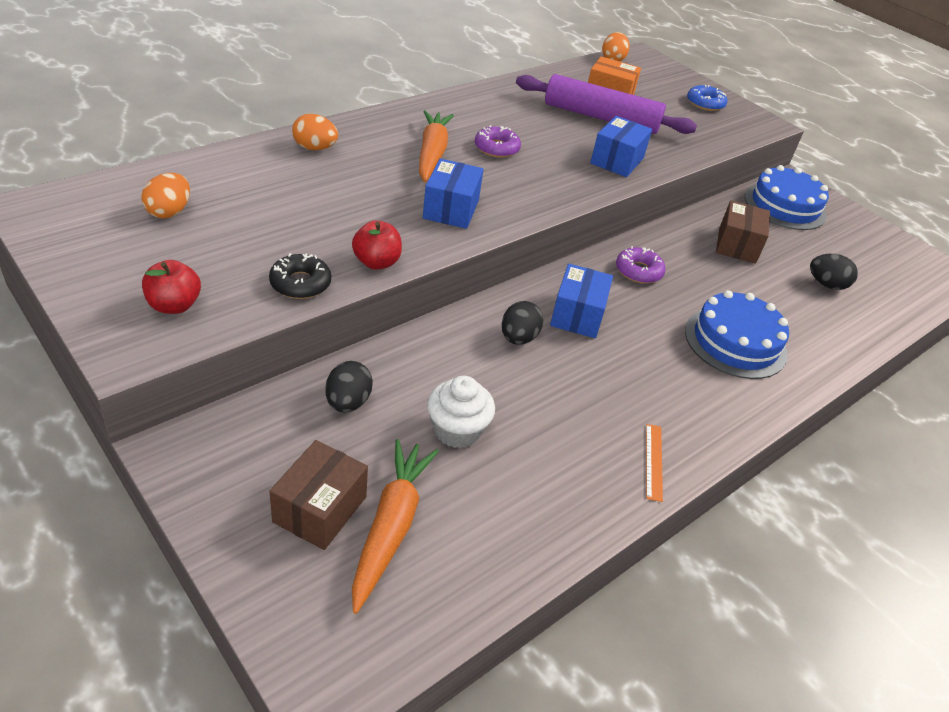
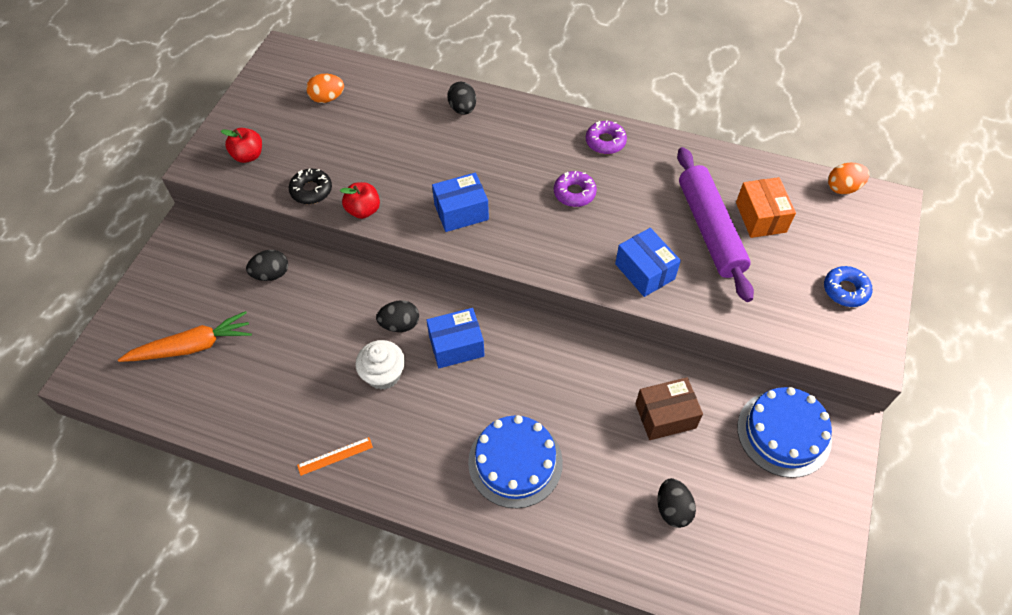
camera: 65 degrees right, 15 degrees up
brown box [269,440,368,550] -> none
orange egg [292,114,338,150] -> black egg [447,82,476,115]
orange carrot [419,110,454,182] -> none
white cupcake [427,376,495,448] -> white cupcake moved to [356,340,405,390]
blue box [590,116,652,177] -> blue box turned 60 degrees clockwise [615,228,681,297]
purple donut [616,246,666,283] -> purple donut moved to [586,120,627,154]

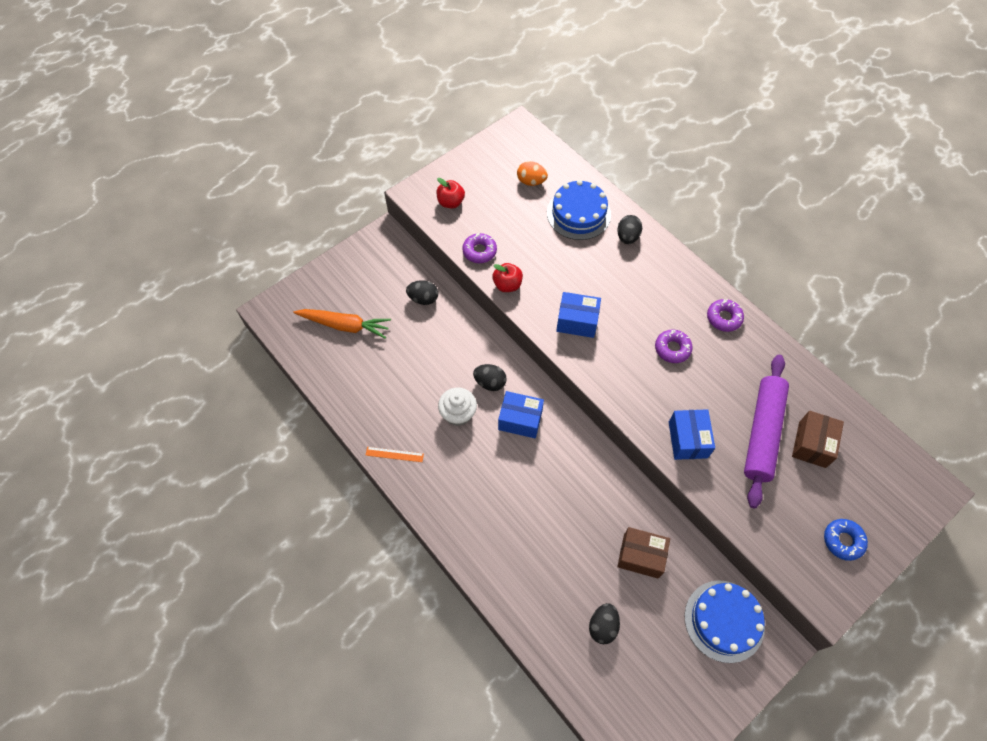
camera: 30 degrees right, 5 degrees up
black donut [289,168,332,204] -> purple donut [462,233,497,263]
blue cake [468,415,563,508] -> blue cake moved to [547,180,611,240]
orange box [736,177,796,238] -> brown box [792,411,844,468]
orange egg [828,163,870,194] -> none

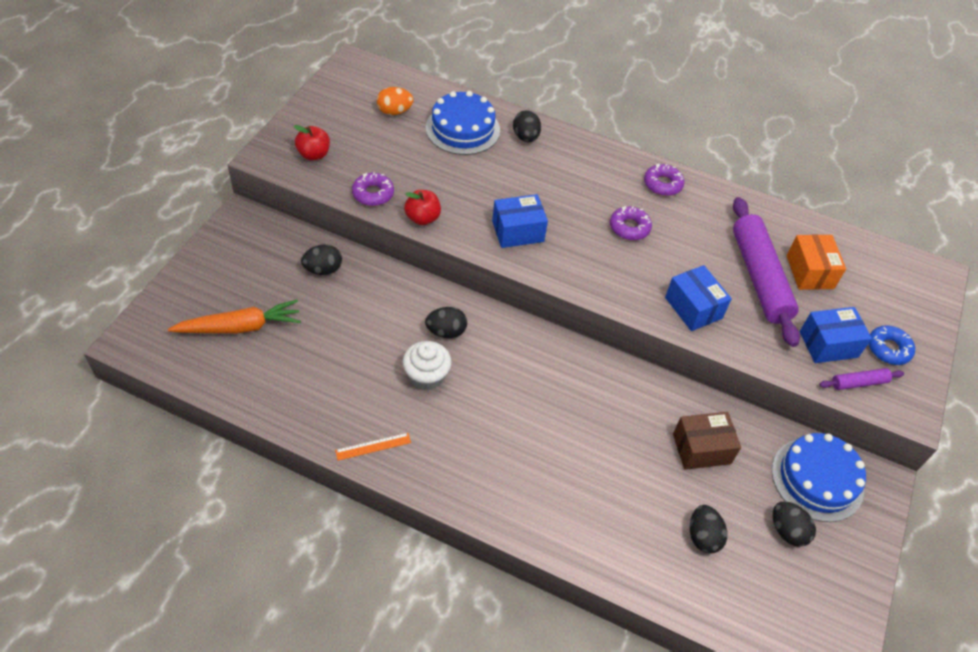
camera: 30 degrees left, 10 degrees down
blue box [498,391,544,438] -> blue box moved to [800,307,872,363]
brown box [792,411,844,468] -> orange box [786,234,846,290]
none -> black egg [773,501,816,547]
none -> purple rolling pin [819,368,904,390]

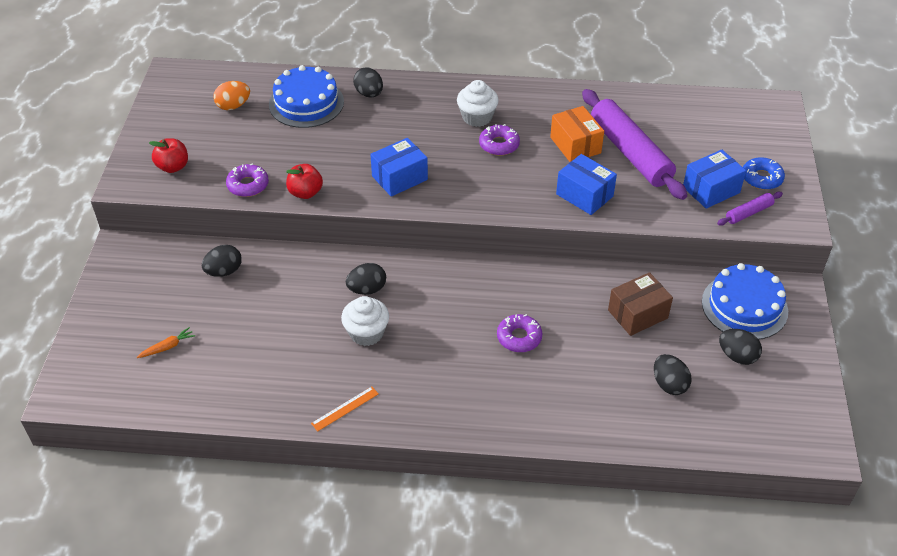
camera: 15 degrees left, 5 degrees down
orange carrot [168,300,301,334] -> orange carrot [137,327,195,358], size x0.46
purple donut [644,164,684,196] -> purple donut moved to [497,314,543,352]
orange box [786,234,846,290] -> orange box moved to [550,106,604,162]
none -> white cupcake [457,80,499,127]

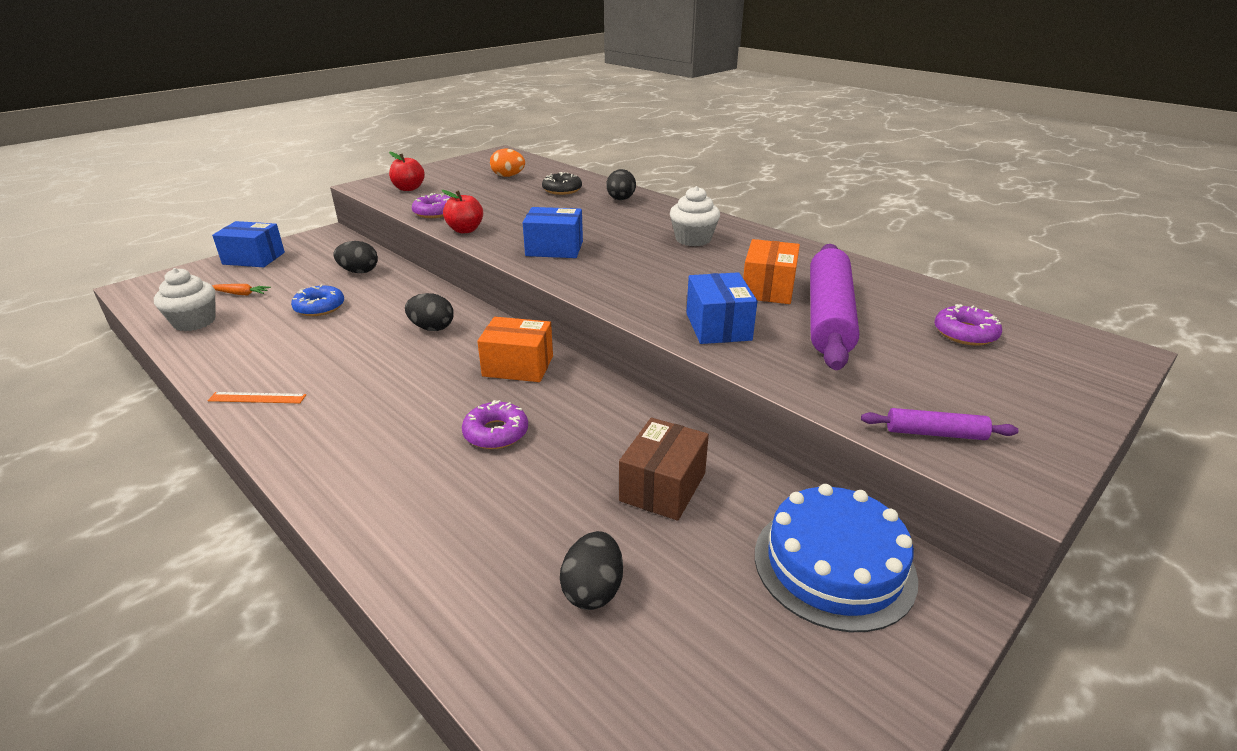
camera: 40 degrees right, 15 degrees down
blue cake [269,65,344,128] -> black donut [542,172,582,195]
white cupcake [341,296,389,346] -> white cupcake moved to [154,268,215,331]
purple donut [479,124,520,156] -> purple donut moved to [935,304,1002,346]
brown box [608,272,673,336] -> brown box turned 75 degrees counterclockwise [619,418,709,521]
blue box [683,150,746,209] -> blue box moved to [212,221,285,267]
black egg [719,329,762,365] -> none
blue donut [743,157,785,190] -> blue donut moved to [291,285,344,316]
none -> orange box [477,317,553,382]

